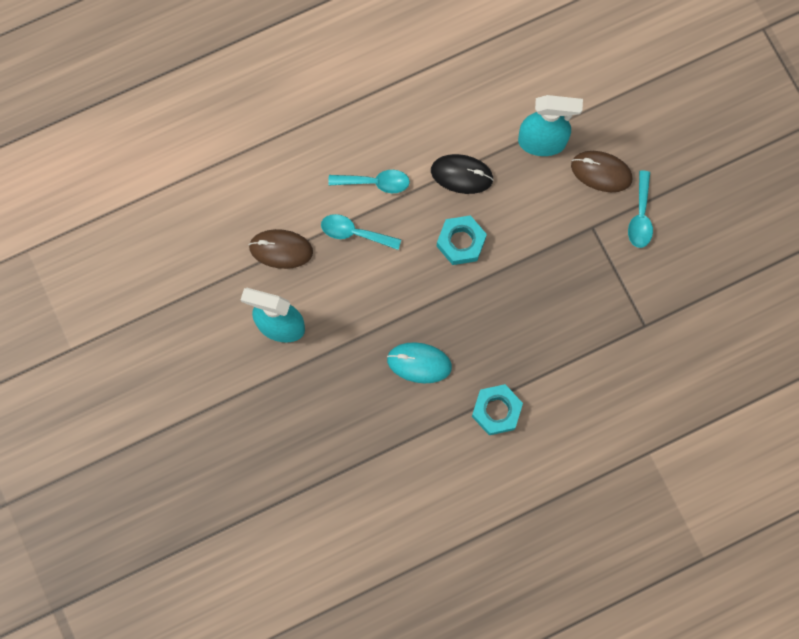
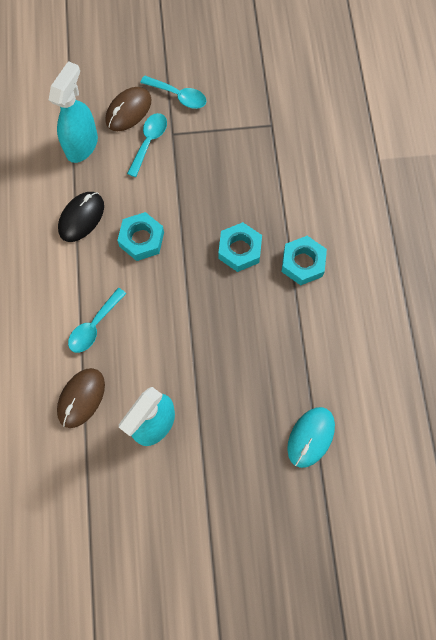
camera: 70 degrees left, 5 degrees down
turquoise spoon [328,170,410,193] -> turquoise spoon moved to [127,113,167,177]
turquoise mouse [387,342,452,383] -> turquoise mouse moved to [287,407,335,468]
none -> turquoise nut [218,222,262,272]

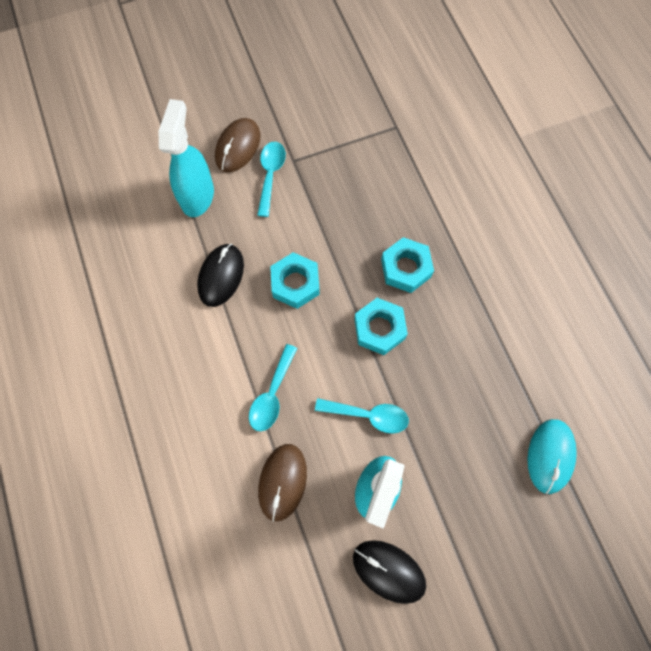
camera: 15 degrees left, 0 degrees up
turquoise spoon [140,75,206,109] -> turquoise spoon moved to [315,398,409,434]
turquoise nut [281,236,327,285] -> turquoise nut moved to [354,298,408,355]
none -> black mouse [353,540,426,604]

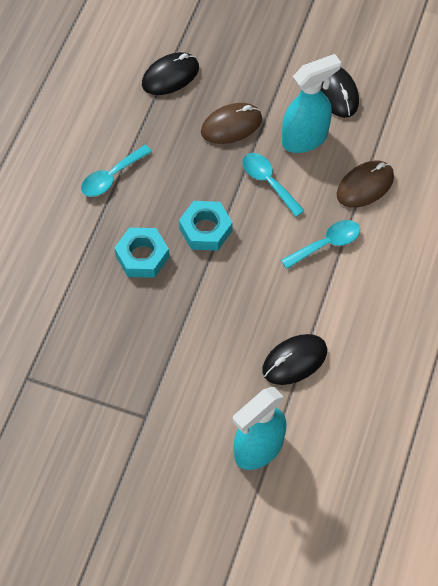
camera: 140 degrees left, 10 degrees down
brown mouse [215,118,260,172] -> brown mouse moved to [201,103,262,144]
turquoise spoon [257,142,286,217] -> turquoise spoon moved to [81,145,152,197]
turquoise nut [270,252,320,309] -> none
turquoise mouse [527,419,577,494] -> black mouse [142,52,199,95]

